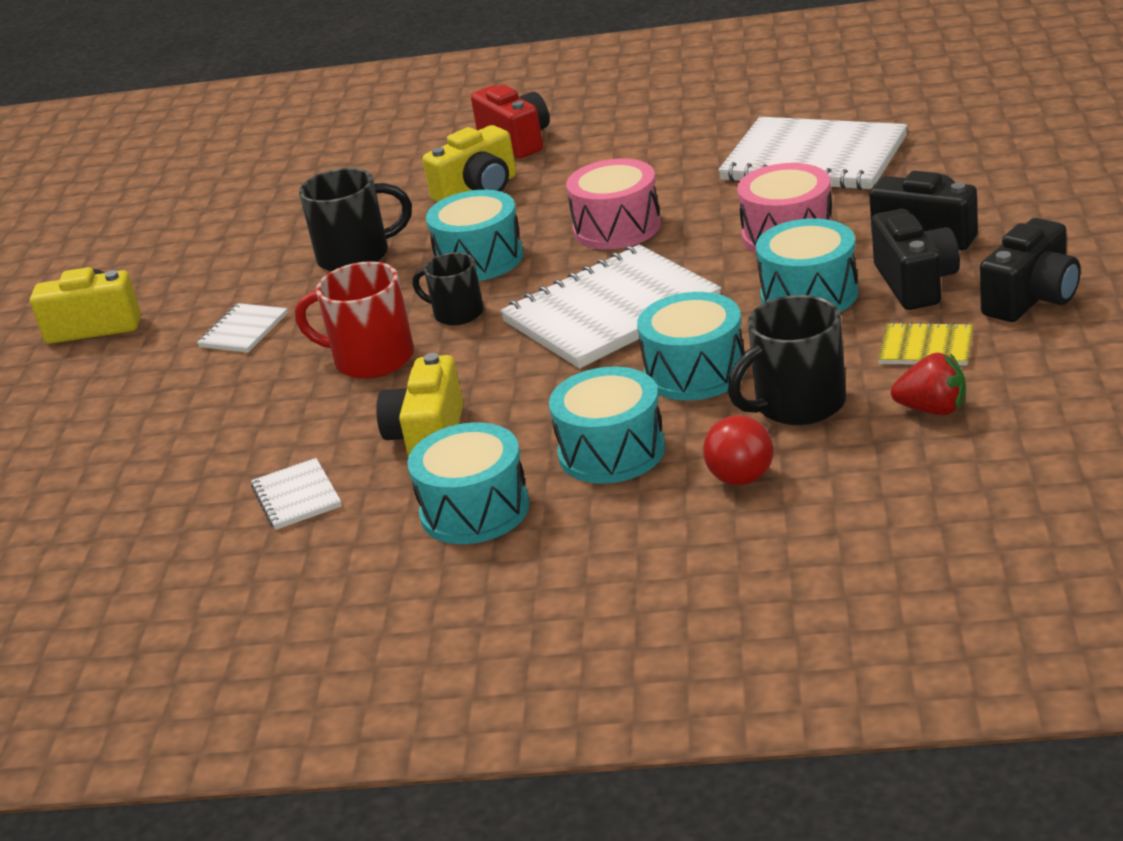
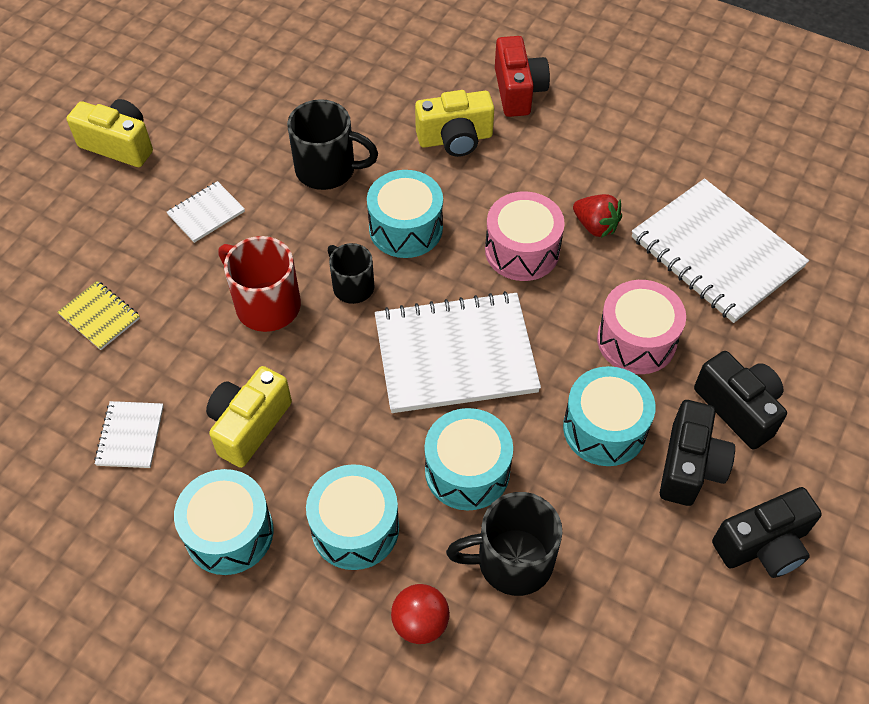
camera: 20 degrees right, 25 degrees up
yellow notebook [878,322,974,366] -> yellow notebook moved to [57,281,140,350]
red strawberry [891,353,966,415] -> red strawberry moved to [573,194,622,238]

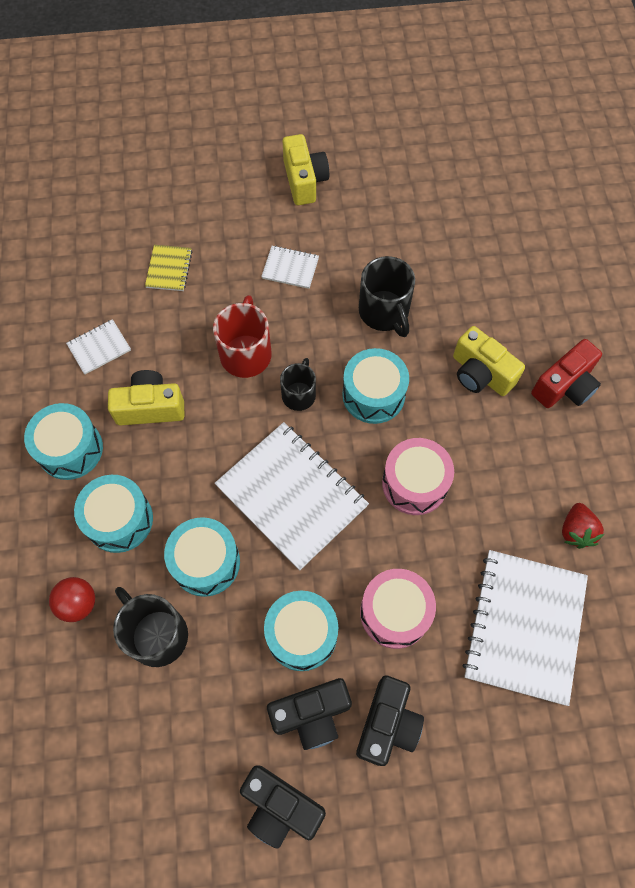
camera: 55 degrees right, 10 degrees up
red strawberry [573,194,622,238] -> red strawberry moved to [562,503,604,549]

